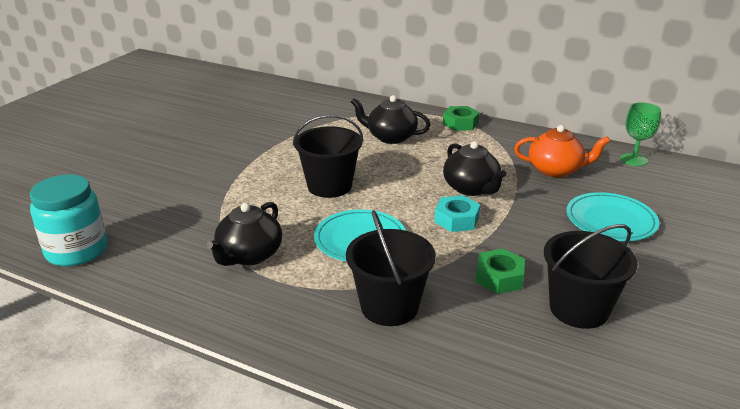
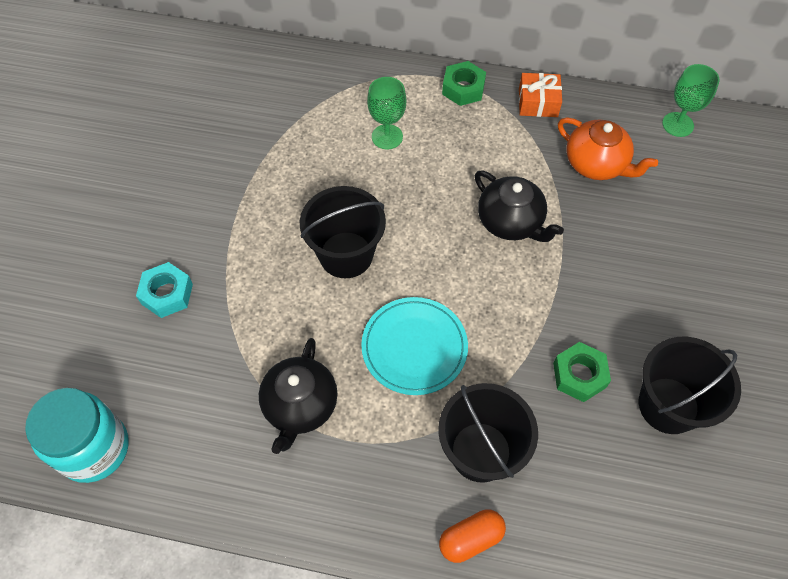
camera: 15 degrees left, 30 degrees up
black teapot [351,95,431,144] -> green goblet [367,77,406,149]
turquoise nut [435,195,480,232] -> turquoise nut moved to [136,262,193,318]
orange teapot [514,125,610,177] -> orange teapot turned 45 degrees clockwise [558,117,658,180]
turquoise plate [567,192,659,241] -> none
none -> orange capsule [439,509,506,563]
none -> orange gift [519,73,562,117]

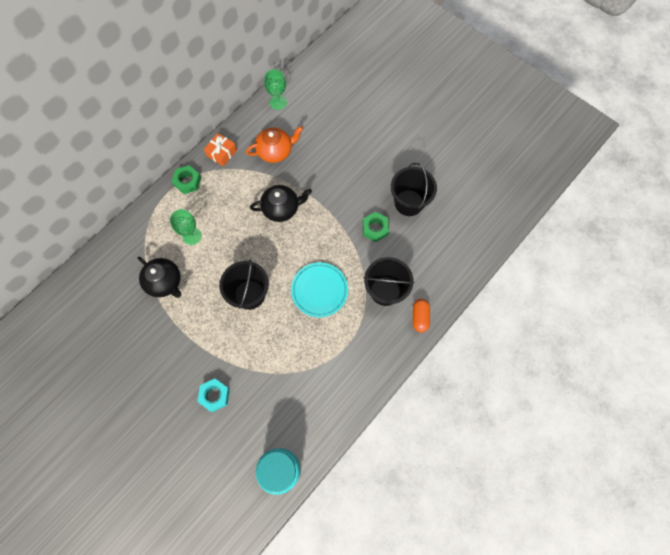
camera: 60 degrees left, 10 degrees up
black teapot [259,338,338,454] -> black teapot moved to [137,256,181,298]

